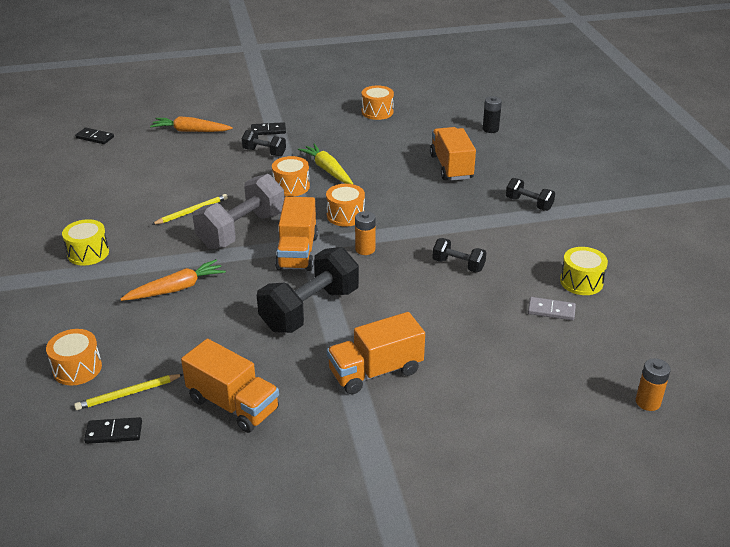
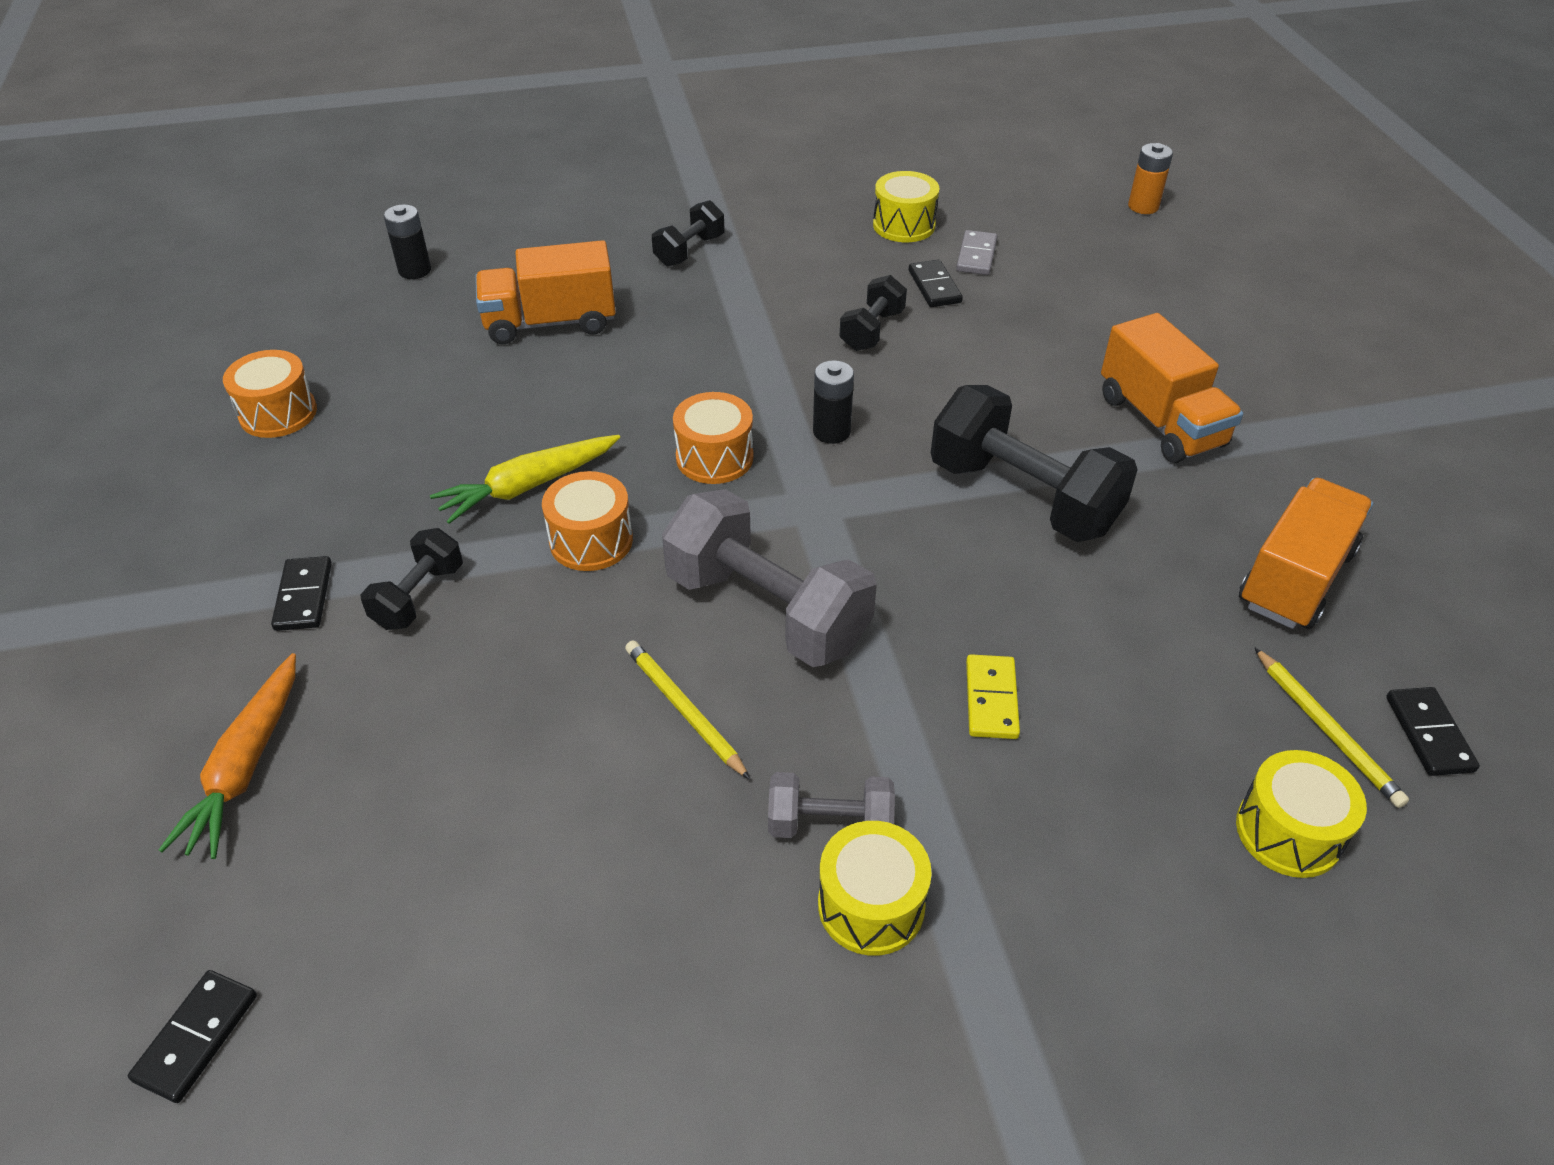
camera: 90 degrees left, 10 degrees up
orange drum [46,329,102,385] -> yellow drum [1236,750,1367,878]
orange carrot [120,259,226,301] -> yellow domino [966,654,1020,739]
orange truck [275,197,318,271] -> none
orange battery [355,211,376,255] -> black battery [813,360,854,444]
none -> grey dumbbell [768,772,895,838]
none -> black domino [909,260,963,307]

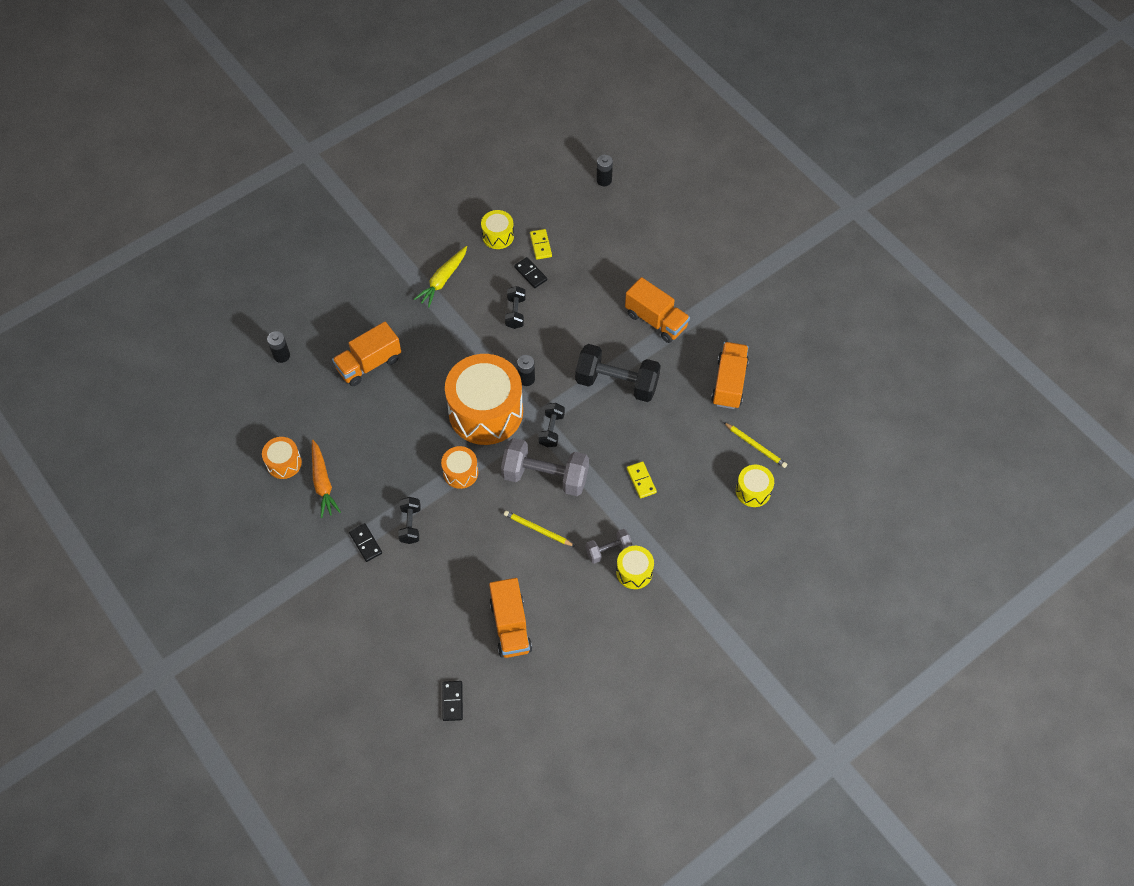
camera: 25 degrees left, 15 degrees up
orange carrot [159,653,296,859] -> orange carrot moved to [312,440,341,518]
yellow carrot [430,435,620,524] -> yellow carrot moved to [414,246,467,307]
black dumbbell [652,200,725,267] -> black dumbbell moved to [538,403,565,447]
orange drum [673,392,754,484] -> orange drum [445,354,523,445], size x2.17
grey domino [956,230,998,275] -> yellow domino [530,229,552,260]
orange battery [1128,143,1173,214] -> black battery [597,155,613,186]
black domino [1386,687,1480,776] -> none
none -> orange truck [489,578,532,658]

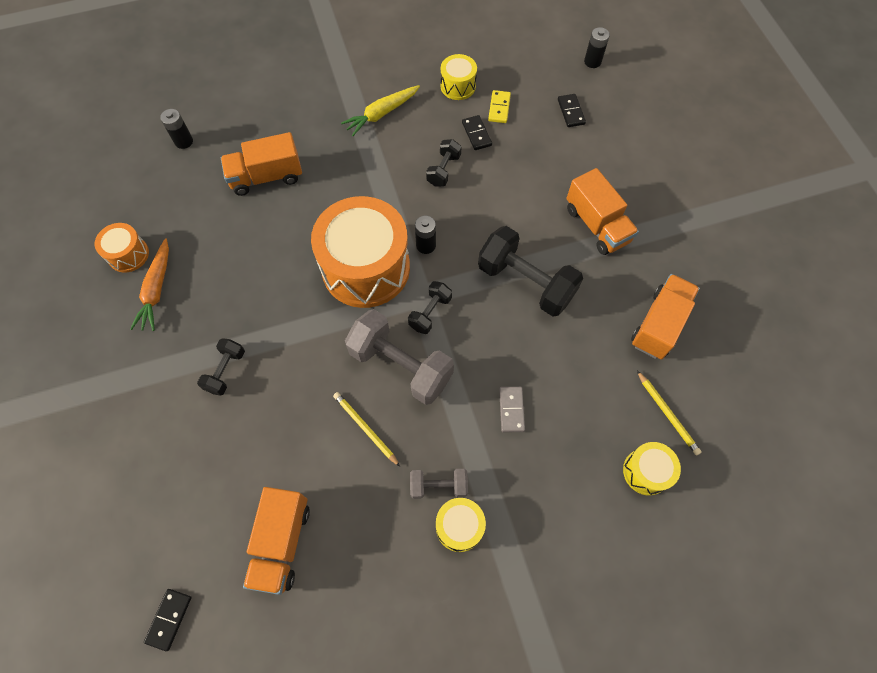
camera: 20 degrees right, 5 degrees up
black domino [349,523,382,562] -> black domino moved to [558,94,586,127]
orange drum [441,446,478,489] -> none
yellow domino [627,461,657,498] -> grey domino [499,387,525,432]

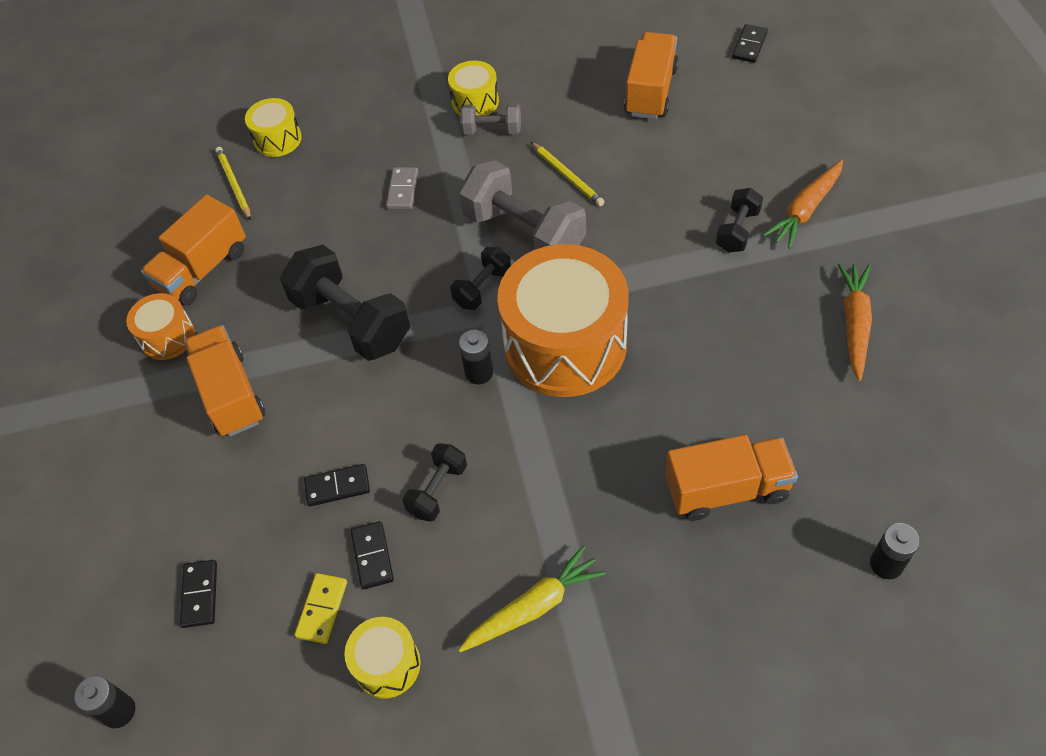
camera: 170 degrees left, 10 degrees down
orange drum [95,223,149,272] -> orange drum moved to [126,293,195,360]
none -> black domino [304,464,370,507]
none -> orange carrot [763,160,843,249]

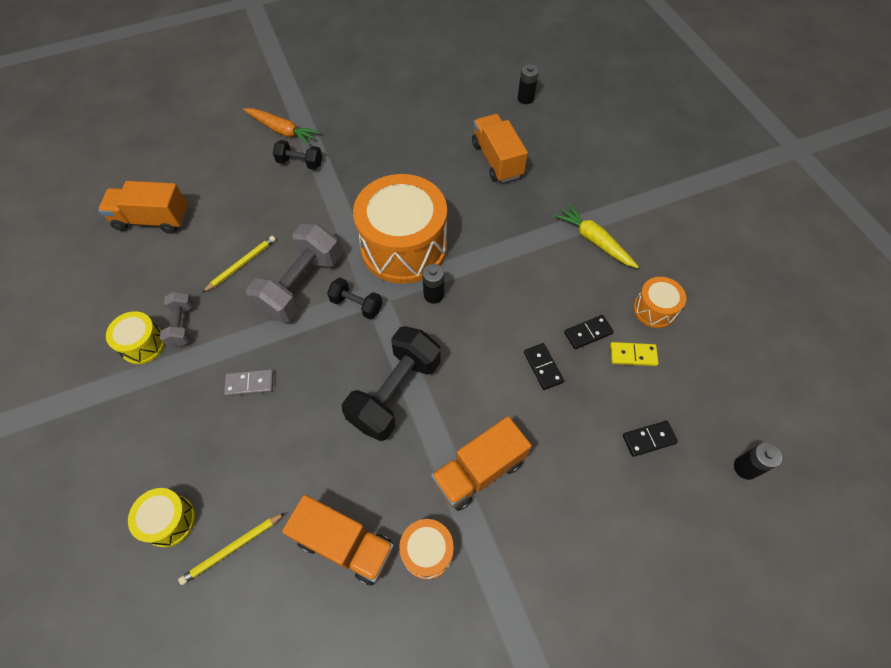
camera: 105 degrees left, 5 degrees up
yellow drum [344,617,421,698] -> orange drum [633,277,686,328]
black dumbbell [403,443,467,522] -> none
black domino [732,24,768,63] -> none
orange carrot [837,263,872,381] -> none

